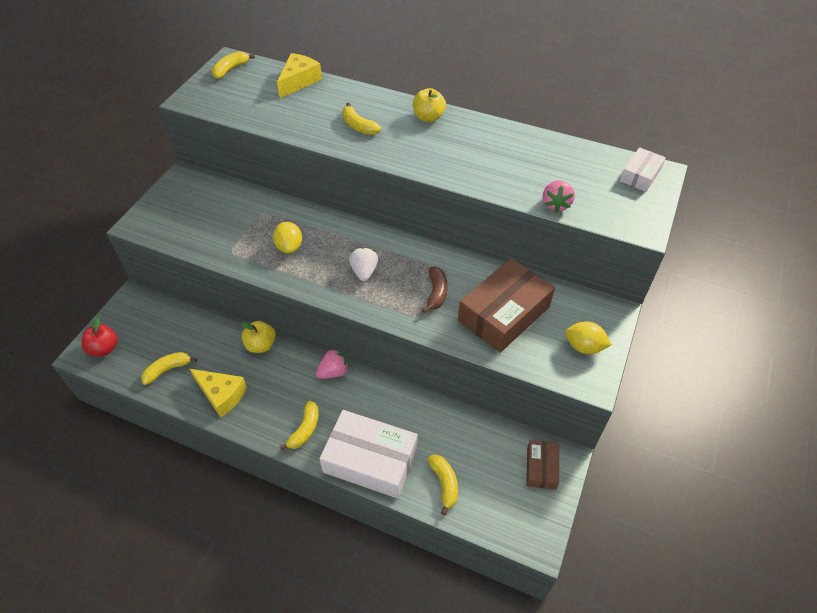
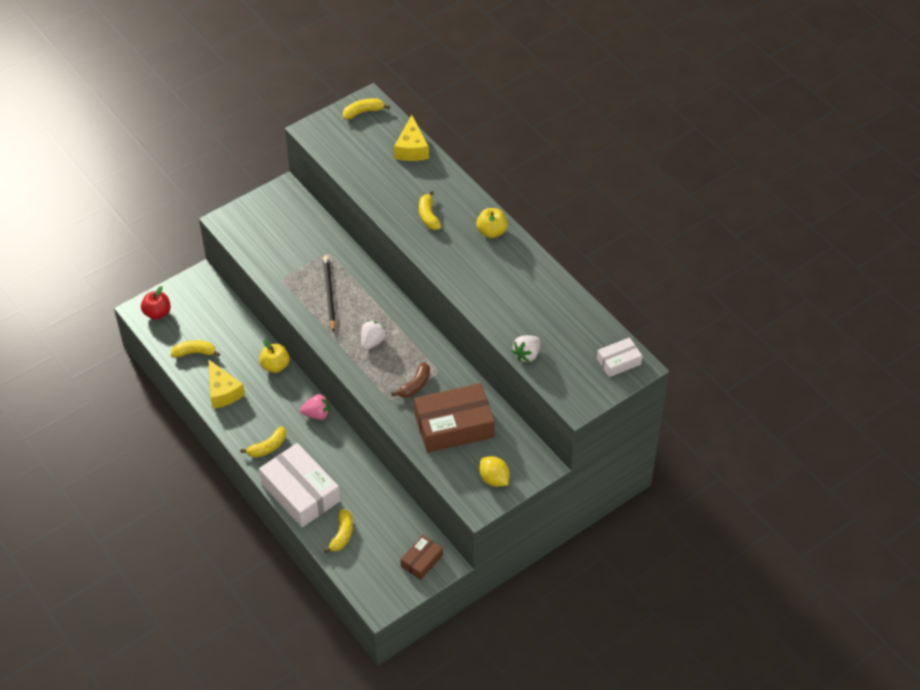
camera: 30 degrees right, 0 degrees up
yellow lemon [273,222,302,253] -> black pencil [323,256,336,332]
yellow cheese [277,53,322,98] -> yellow cheese turned 120 degrees clockwise [394,115,429,161]
pink strawberry [543,180,575,213] -> white strawberry [512,335,540,362]

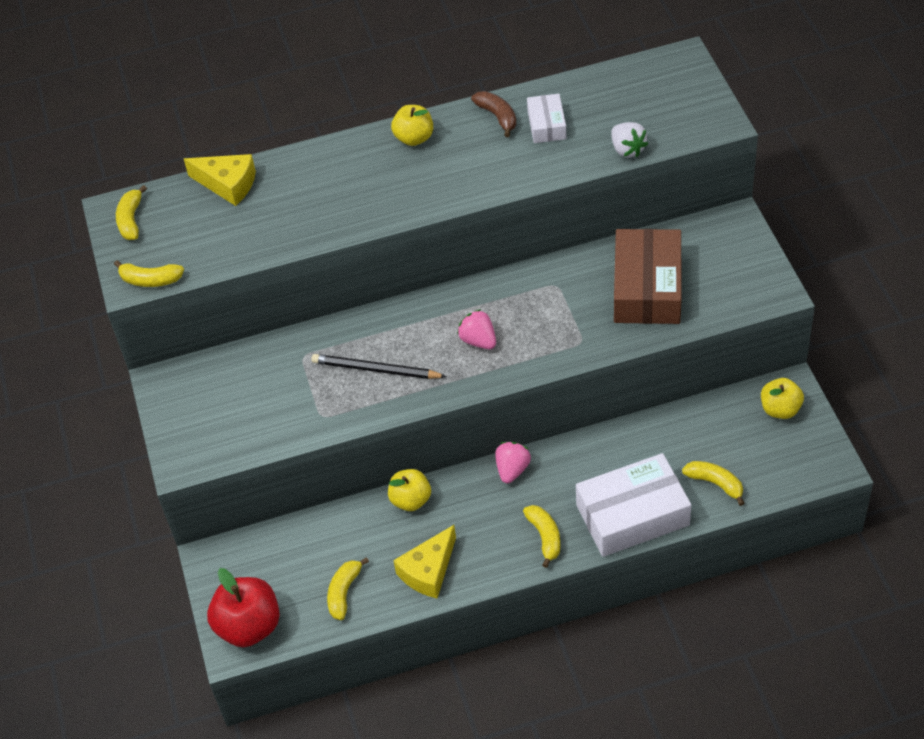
camera: 65 degrees left, 0 degrees up
red apple [141,286,171,320] -> red apple [207,568,280,647], size x1.57
yellow cheese [208,359,245,408] -> yellow cheese turned 135 degrees clockwise [393,525,456,599]
white strawberry [361,320,387,350] -> pink strawberry [457,309,496,349]
brown banana [391,362,430,398] -> brown banana moved to [471,91,516,137]
brown box [400,535,443,580] -> yellow apple [761,378,804,419]
yellow banana [419,191,442,230] -> yellow banana moved to [114,260,184,287]
yellow lemon [479,456,510,487] -> none
white box [597,337,642,377] -> white box moved to [527,94,567,143]

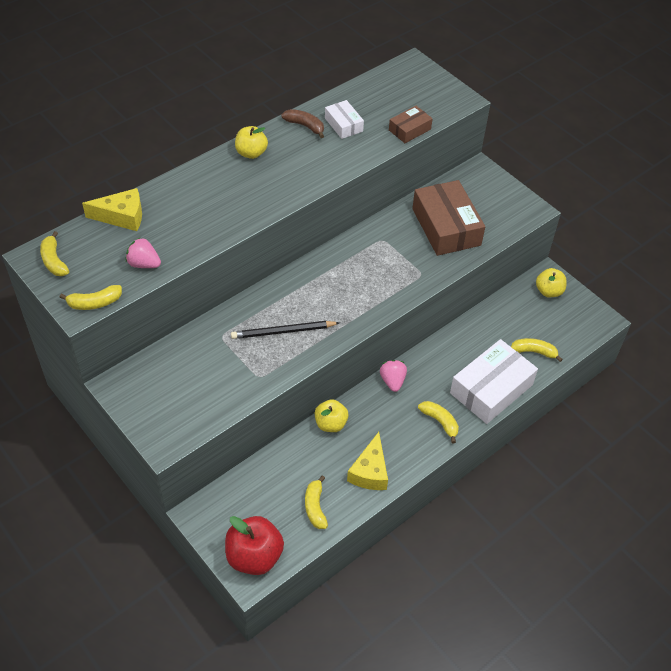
camera: 30 degrees left, 0 degrees up
pink strawberry [457,309,496,349] -> pink strawberry moved to [126,237,161,268]
white strawberry [611,122,648,157] -> brown box [389,106,433,143]

